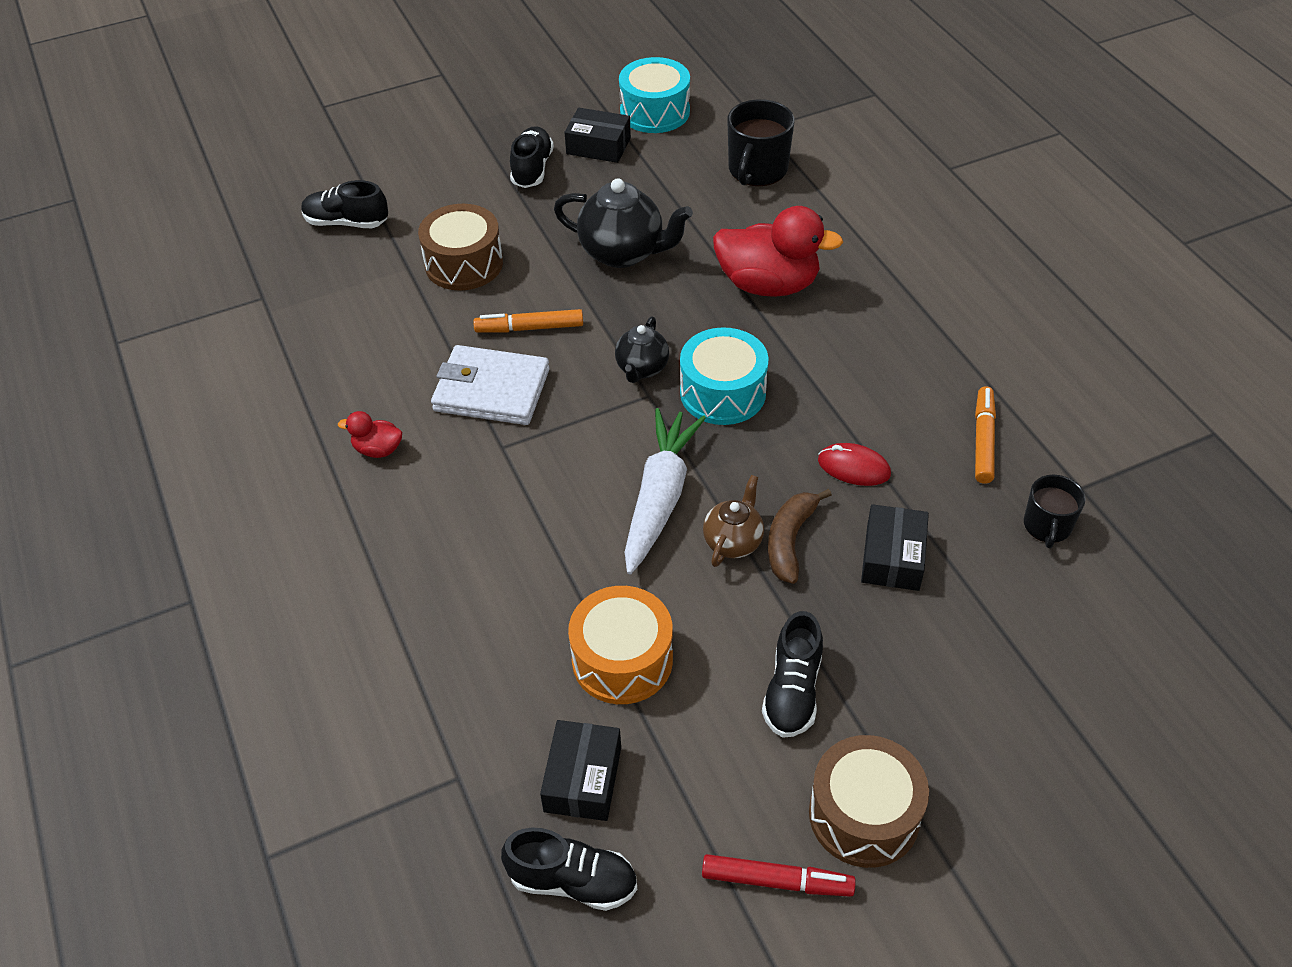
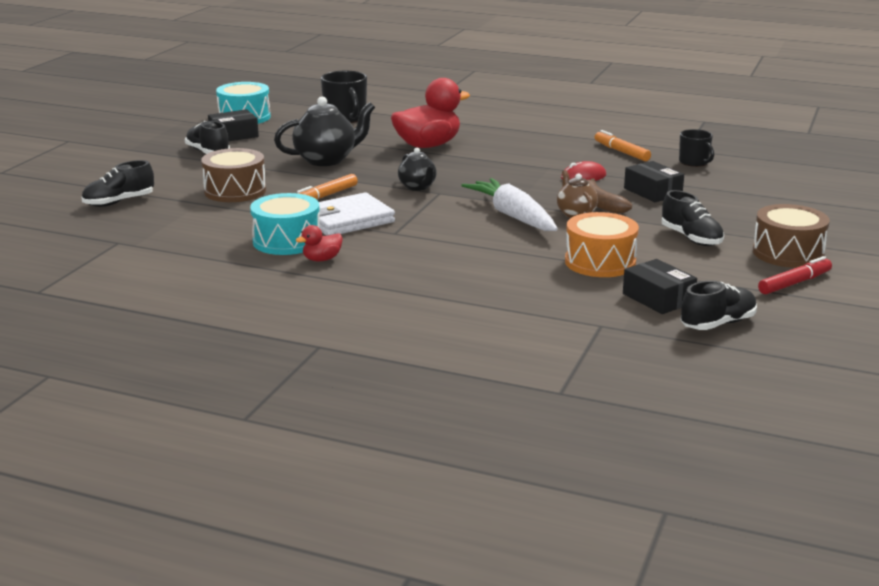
camera: 45 degrees left, 25 degrees down
turquoise drum [680,327,769,425] -> turquoise drum moved to [250,193,320,255]

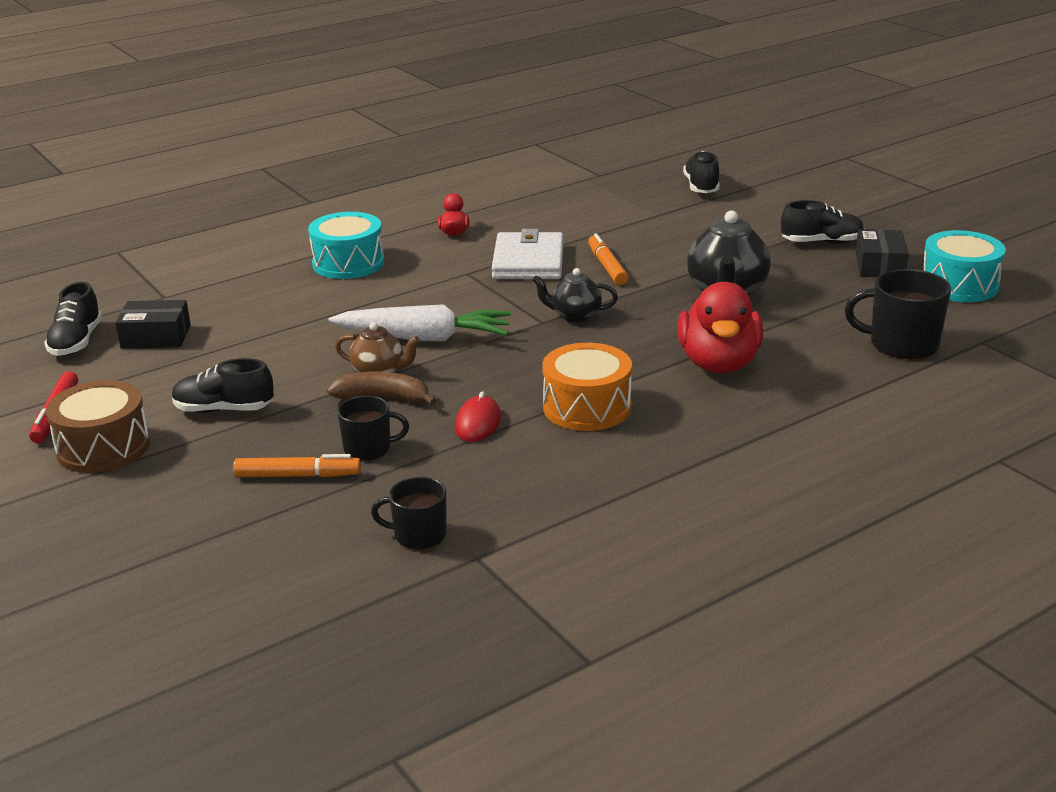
camera: 125 degrees right, 5 degrees up
brown drum [201,148,266,202] -> none
turquoise drum [250,193,320,255] -> turquoise drum moved to [308,212,384,279]
orange drum [565,212,639,277] -> orange drum moved to [542,343,632,431]
orange marker [595,130,651,161] -> orange marker moved to [233,454,361,477]
black box [624,161,684,202] -> black mug [337,396,409,460]

